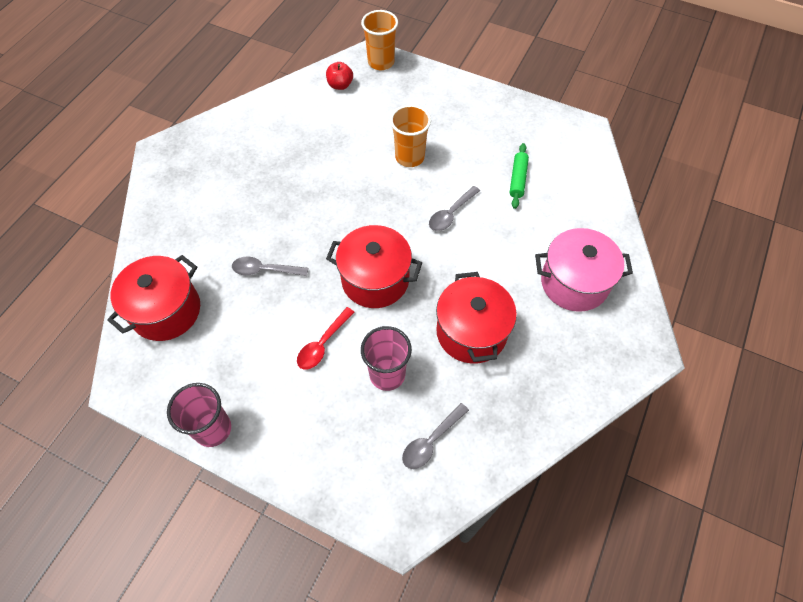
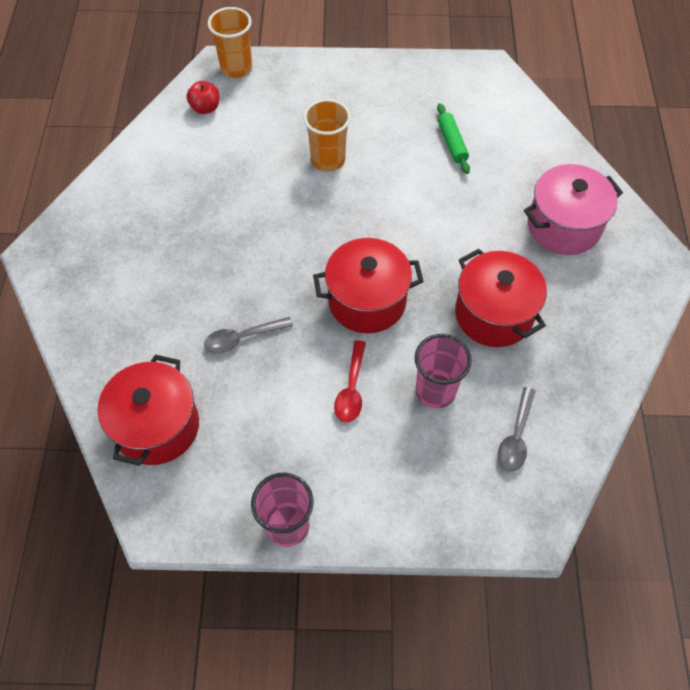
camera: 25 degrees left, 0 degrees up
grey spoon [429,186,480,231] -> none

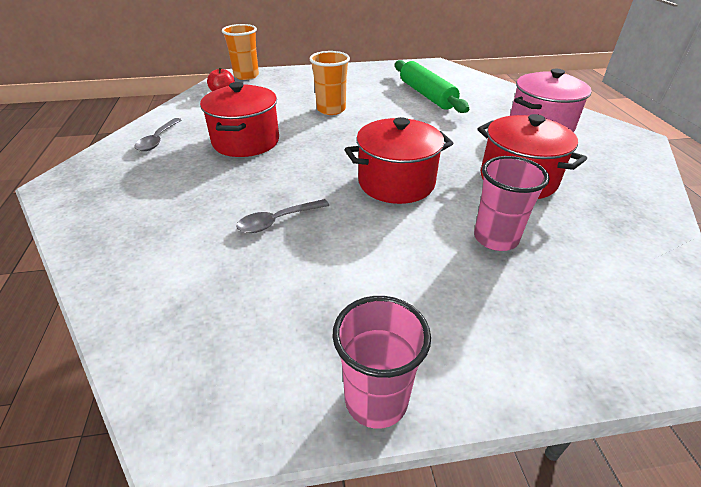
camera: 10 degrees left, 20 degrees down
red pot [98,355,199,466] -> red pot moved to [200,82,279,157]
red spoon [334,340,366,422] -> none
green rolling pin [437,103,470,174] -> green rolling pin [395,60,469,113], size x1.75
grey spoon [497,387,535,472] -> grey spoon moved to [134,118,182,151]

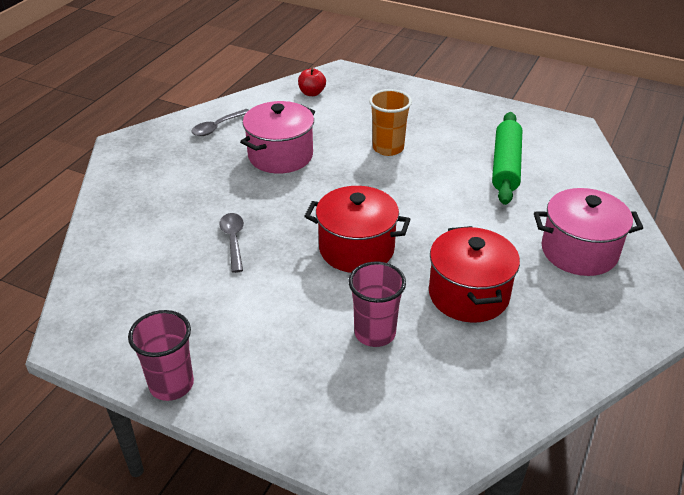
camera: 35 degrees right, 0 degrees up
red pot [200,82,279,157] -> pink pot [240,101,315,174]
orange cup [222,24,259,80] -> none
grey spoon [236,199,329,233] -> grey spoon turned 75 degrees clockwise [219,213,244,273]

